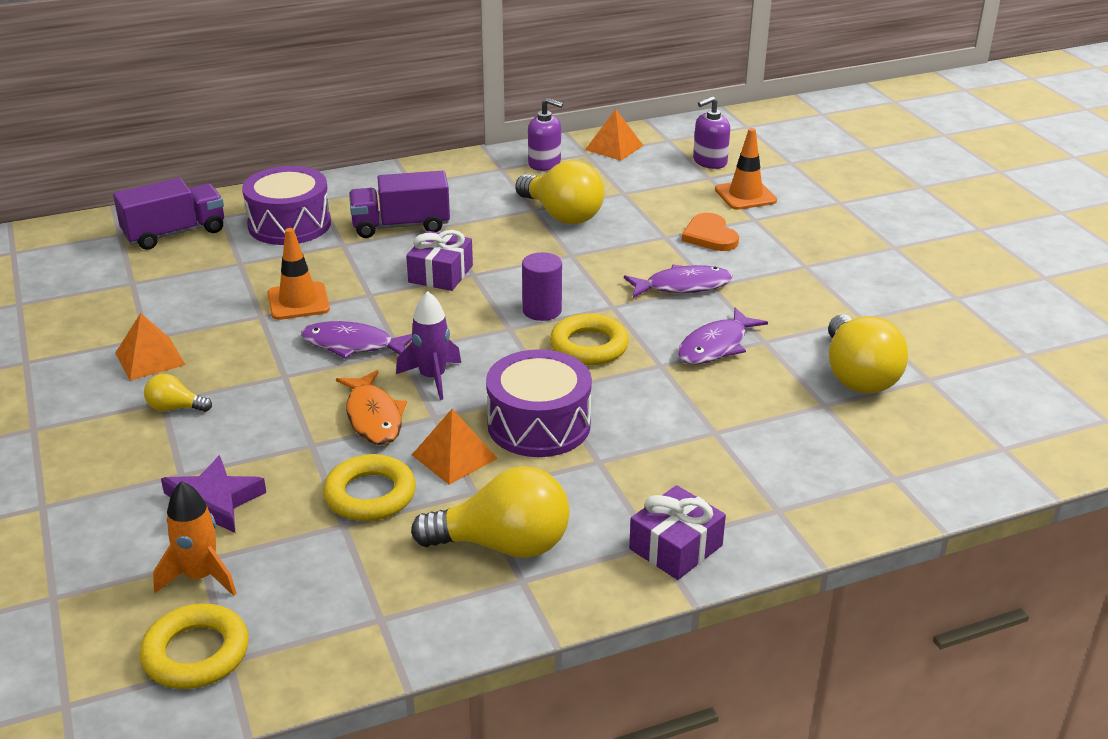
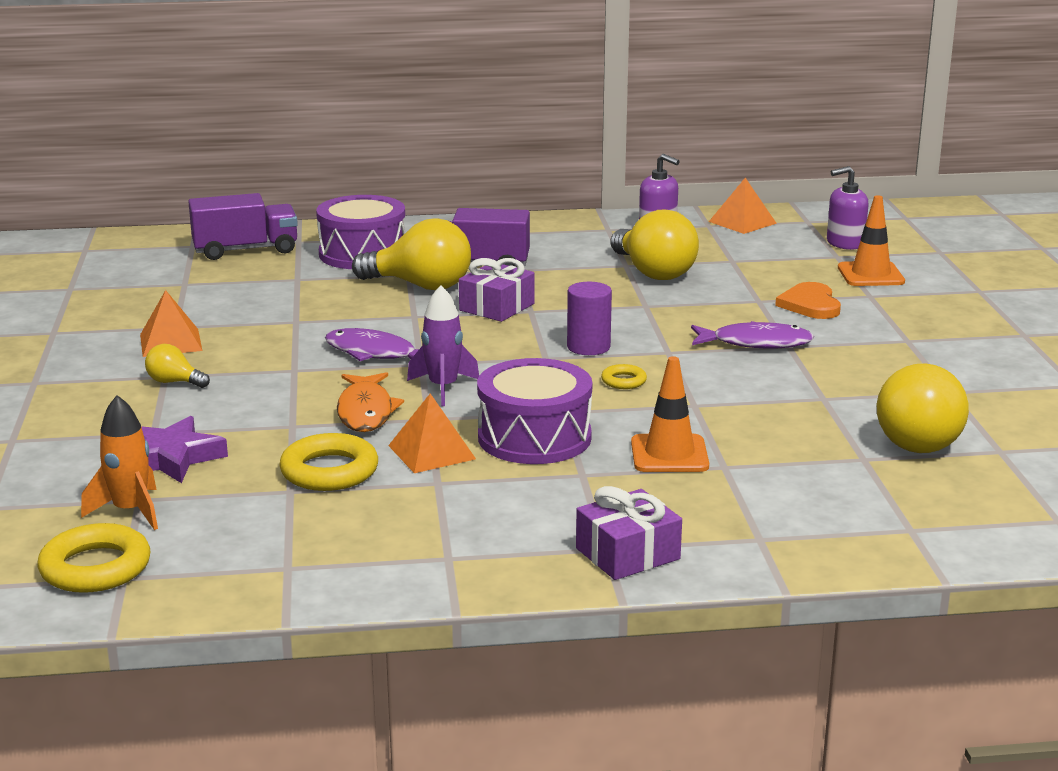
camera: 15 degrees right, 10 degrees down
orange traffic cone [267,228,330,320] -> orange traffic cone moved to [631,356,709,472]
yellow light bulb [411,466,570,558] -> yellow light bulb moved to [352,218,471,290]
yellow ring [550,313,629,365] -> yellow ring [601,364,647,389], size x0.52
purple fish [677,307,768,364] -> none

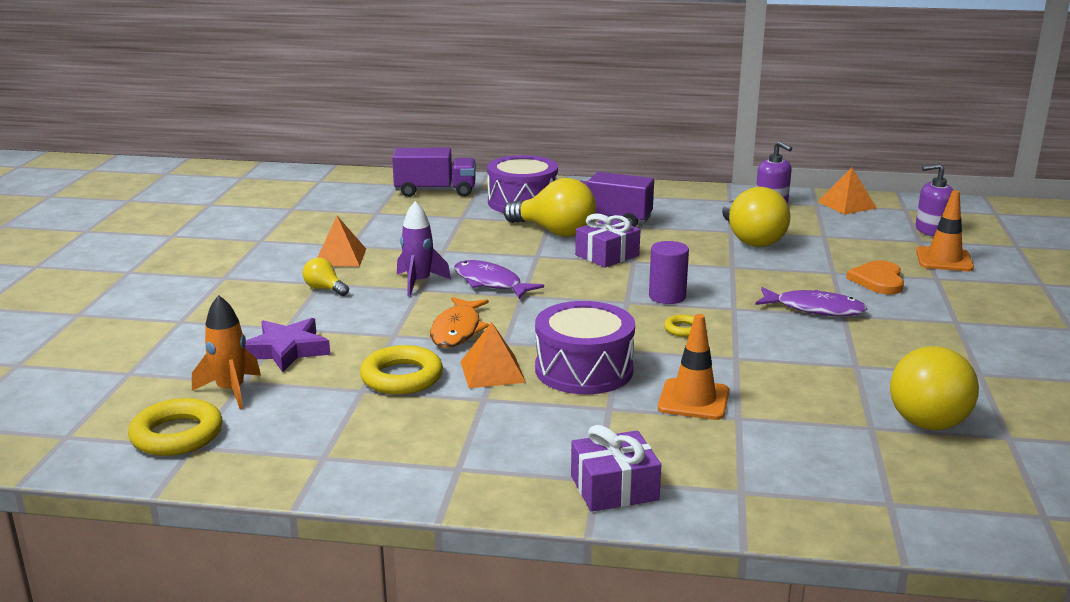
camera: 15 degrees right, 0 degrees up
purple rocket [407,285,479,406] -> purple rocket moved to [397,201,451,296]

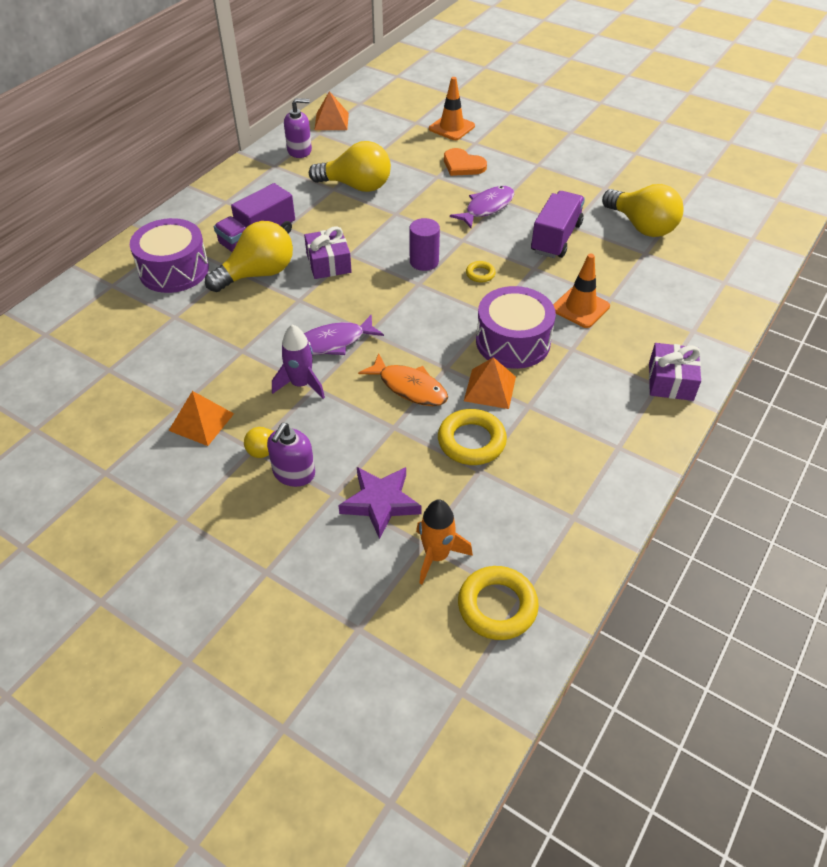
camera: 65 degrees left, 25 degrees up
purple truck [392,148,476,197] -> purple truck moved to [531,191,585,258]
purple soap dispenser [916,164,953,236] -> purple soap dispenser moved to [267,423,315,487]

